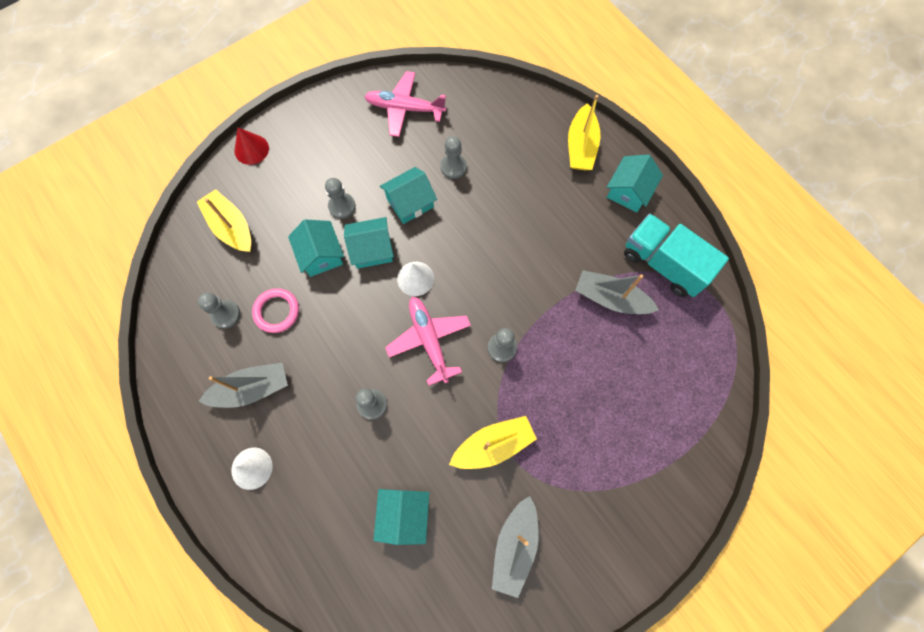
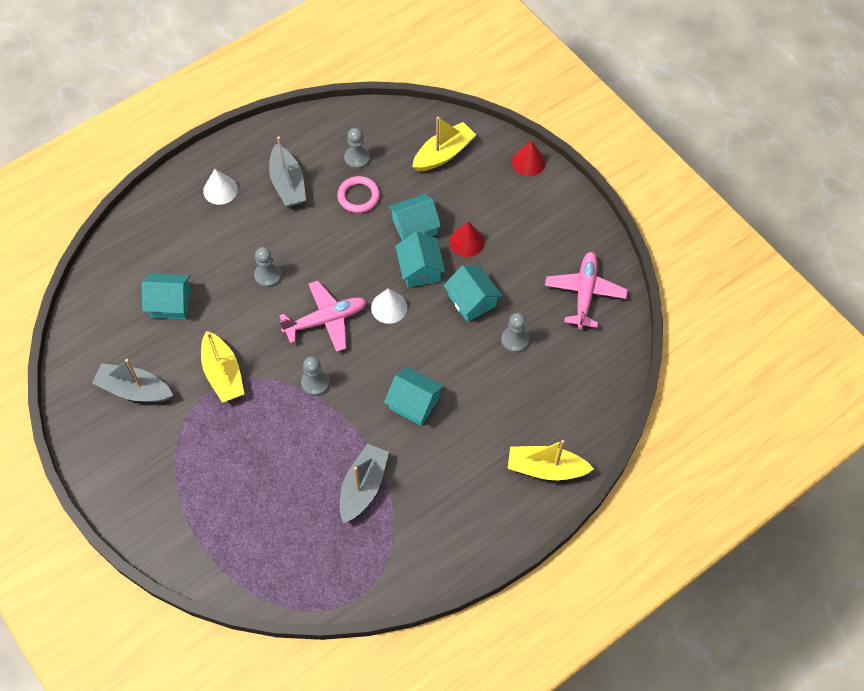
camera: 90 degrees right, 10 degrees down
grey pawn [325,178,356,219] -> red cone [449,222,485,257]
turquoise house [607,154,663,212] -> turquoise house moved to [384,367,444,426]
turquoise truck [624,214,729,297] -> none

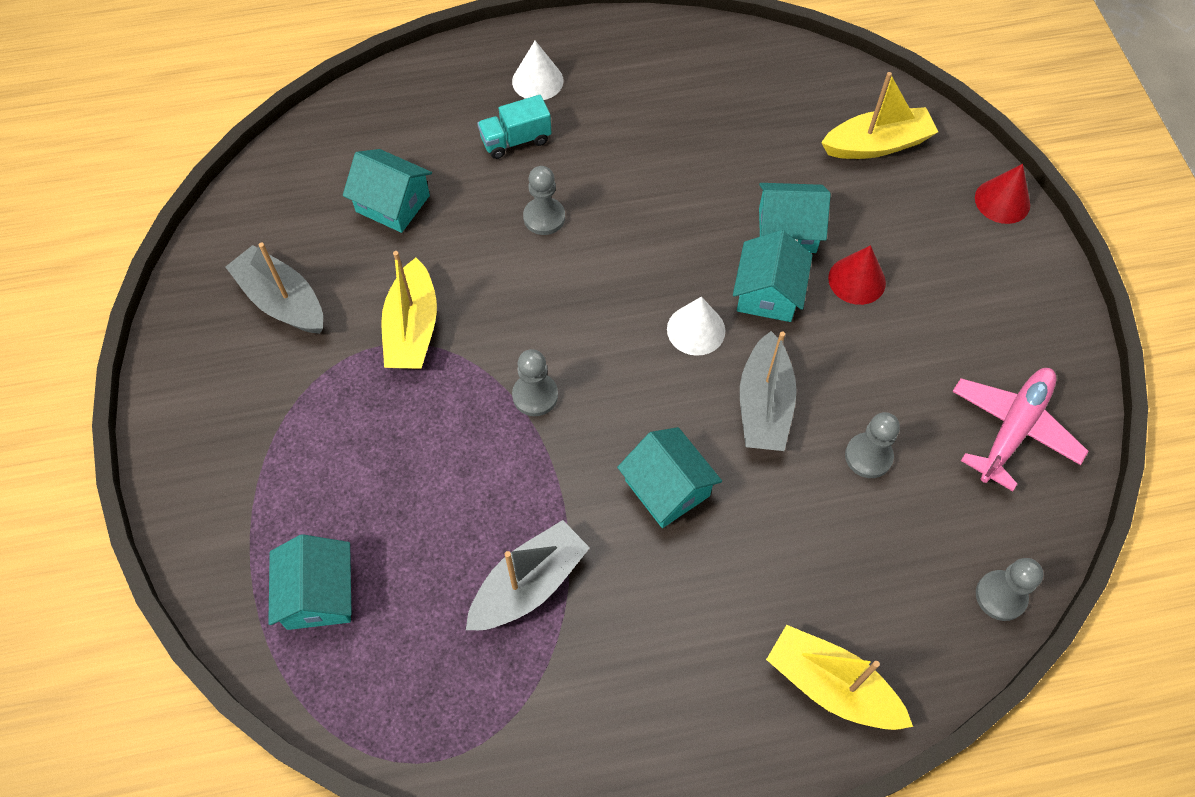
camera: 25 degrees right, 0 degrees up
grey boat [269,136,306,207] -> grey boat moved to [740,331,797,451]
pink plane [279,281,367,352] -> none
pink ring [337,176,380,213] -> none
grey pawn [344,128,370,169] -> grey pawn moved to [976,558,1043,621]
turquoise house [443,265,502,322] -> turquoise house moved to [268,534,352,630]
none -> turquoise truck [477,95,552,159]

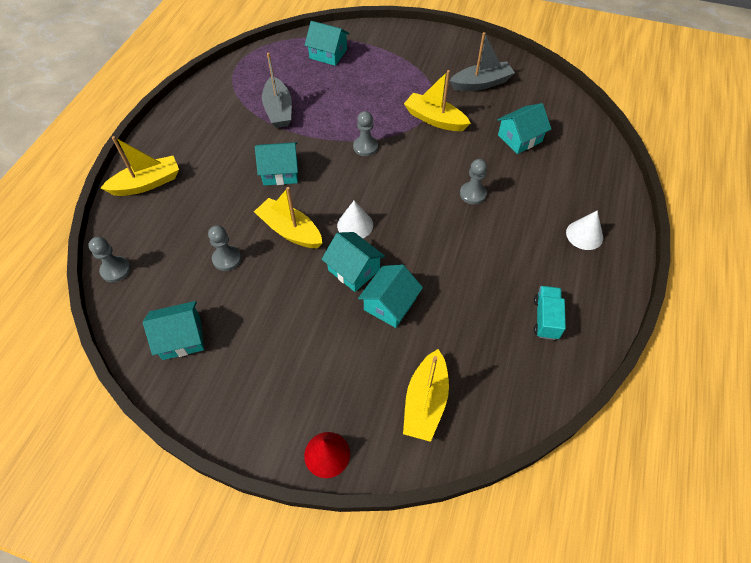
camera: 120 degrees right, 5 degrees down
turquoise truck [477,95,552,159] -> turquoise truck moved to [534,286,566,340]
grey boat [740,331,797,451] -> yellow boat [254,187,322,248]
red cone [828,245,886,305] -> none
pink plane [952,368,1089,491] -> turquoise house [143,301,204,360]

